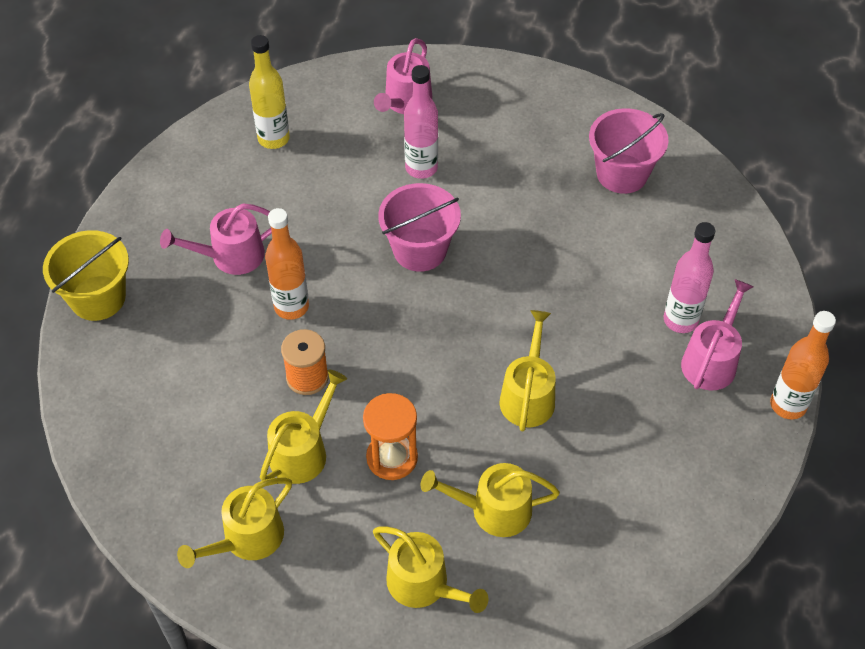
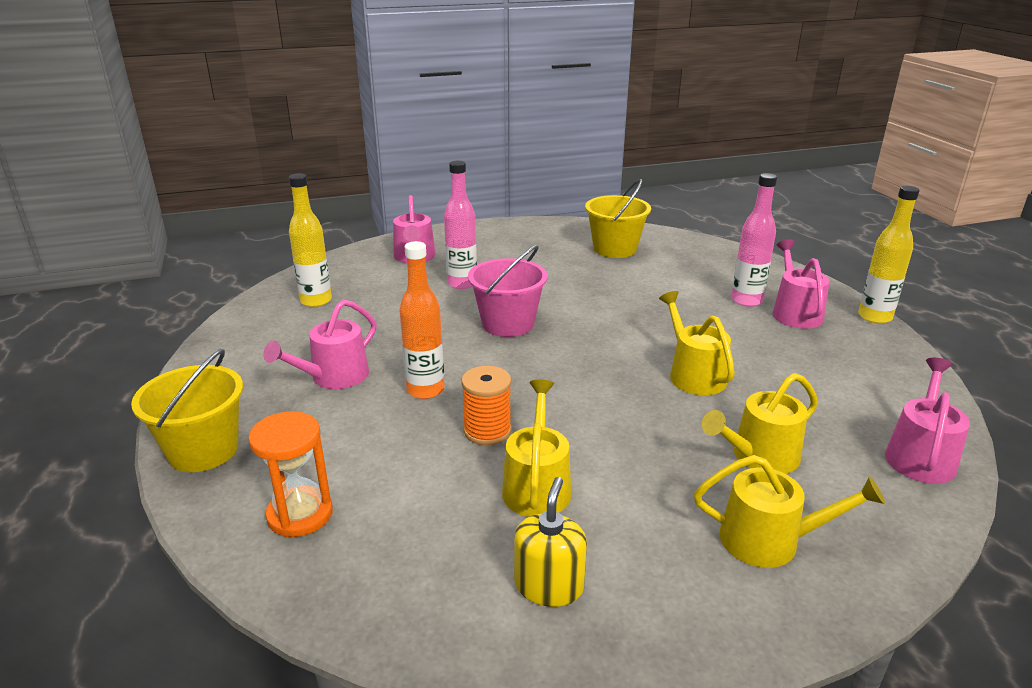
camera: 30 degrees left, 25 degrees down
yellow watering can [177,477,292,568] -> yellow soap dispenser [514,477,587,607]
orange hourglass [363,393,418,480] -> orange hourglass moved to [248,411,333,537]
pink bucket [589,108,668,194] -> yellow bucket [585,179,651,258]
orange bottle [770,311,836,419] -> yellow bottle [858,186,920,324]
none -> pink watering can [885,358,970,484]

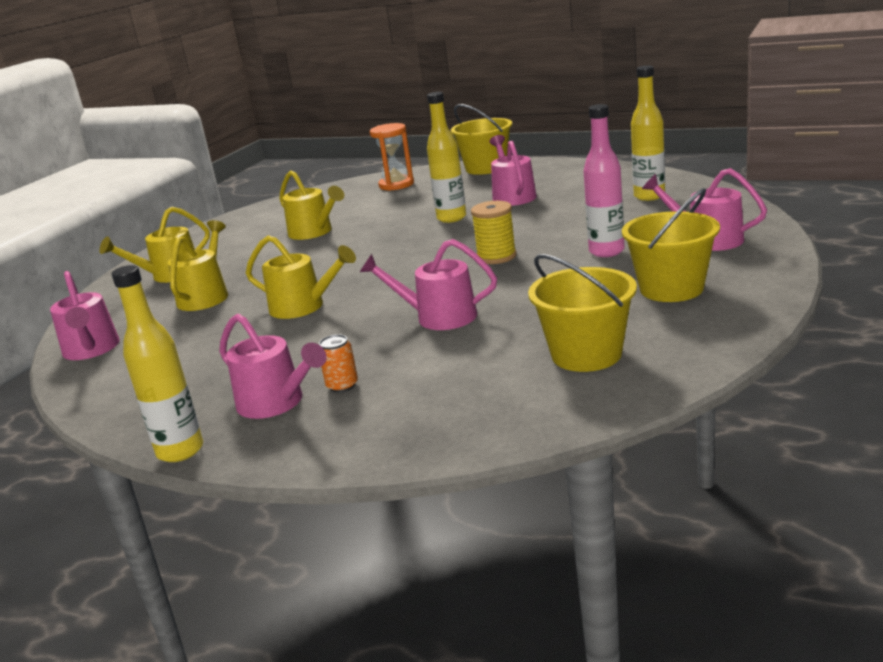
camera: 135 degrees right, 5 degrees down
orange bottle [399,241,445,399] -> yellow bottle [427,92,466,223]
orange spool [461,366,511,445] -> none
pink bucket [468,245,548,337] -> yellow spool [471,201,517,264]
yellow soap dispenser [514,477,587,607] -> none
pink bottle [731,173,777,307] -> orange can [319,334,358,393]
none -> pink watering can [360,239,497,330]
none -> yellow bucket [622,188,720,302]

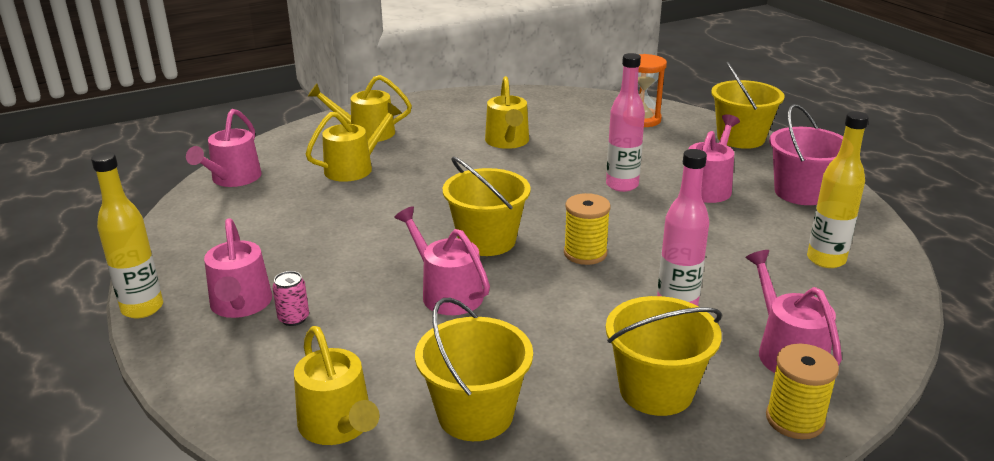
camera: 35 degrees right, 5 degrees up
yellow watering can [246,235,356,319] -> yellow watering can moved to [294,326,380,445]
orange can [319,334,358,393] -> pink can [272,271,309,326]
yellow bottle [427,92,466,223] -> pink bottle [606,53,645,192]
none -> yellow bucket [443,156,531,256]
none -> yellow spool [766,344,839,439]
none -> pink bucket [769,104,843,205]

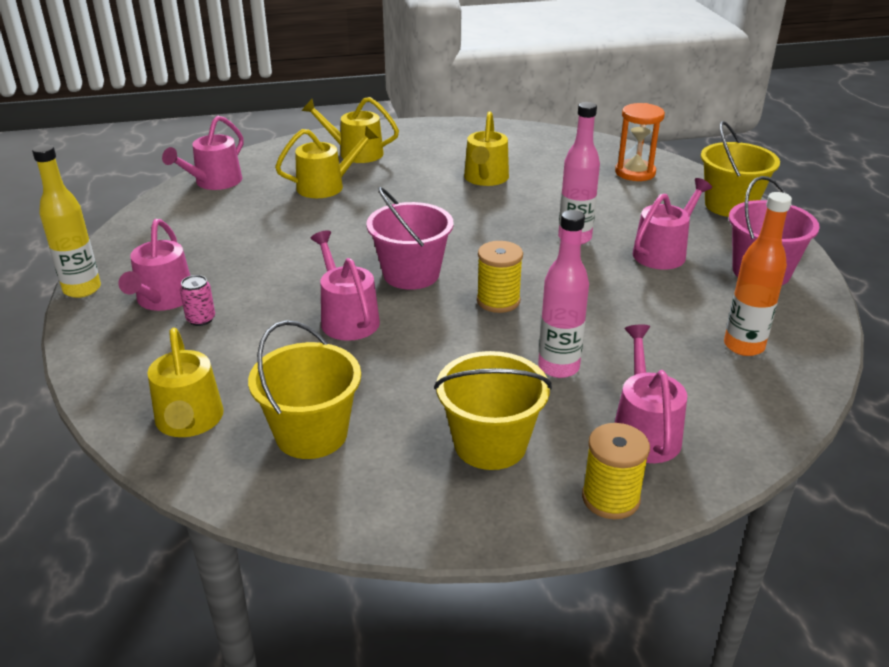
camera: 15 degrees right, 5 degrees up
yellow bucket [443,156,531,256] -> pink bucket [366,187,453,290]
yellow bottle [807,111,869,268] -> orange bottle [724,192,792,356]

